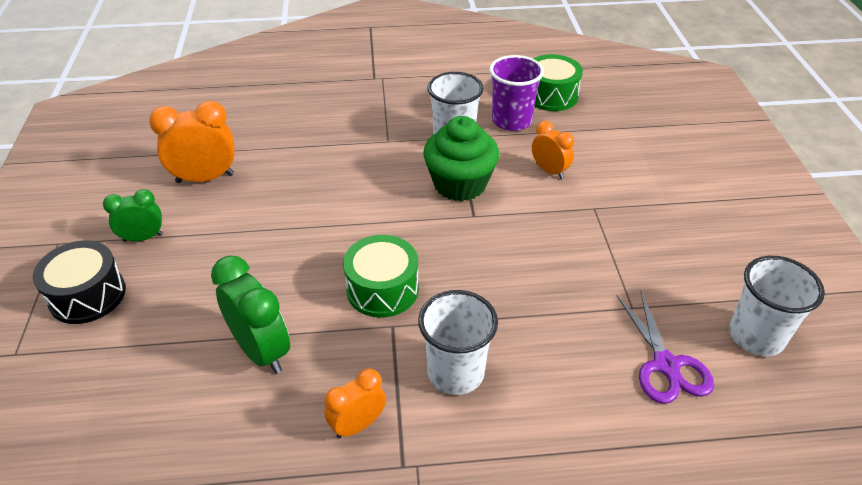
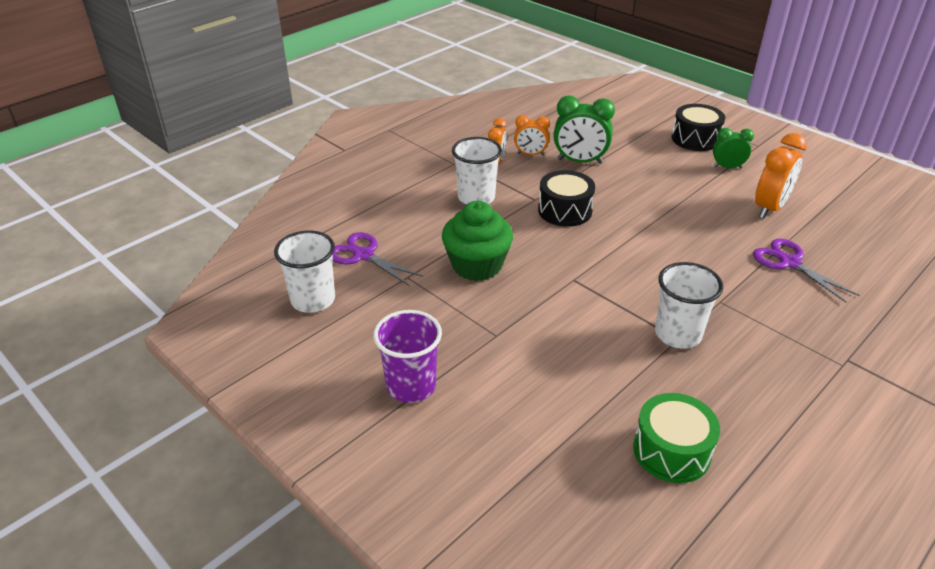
camera: 140 degrees right, 5 degrees down
green clock [103,189,163,242] -> green clock turned 120 degrees counterclockwise [713,128,754,168]
green drum [343,235,419,318] -> black drum [538,170,595,227]
green cupcake [423,116,499,201] -> green cupcake moved to [442,201,513,281]
purple cup [489,55,544,131] -> purple cup moved to [373,310,442,403]
orange clock [532,121,574,179] -> orange clock moved to [514,115,550,156]
none -> purple scissors [753,238,859,303]

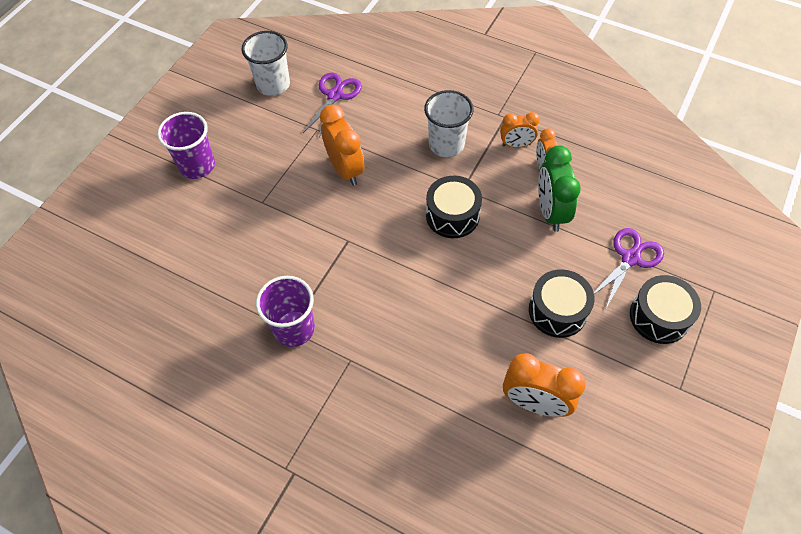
camera: 75 degrees right, 20 degrees up
green cupcake [442,201,513,281] -> orange clock [320,104,364,186]
green drum [633,393,720,483] -> none
white cup [655,262,723,349] -> purple cup [256,276,315,347]
green clock [713,128,754,168] -> none
purple scissors [753,238,859,303] -> purple scissors moved to [594,228,664,310]
none -> black drum [529,269,595,338]

